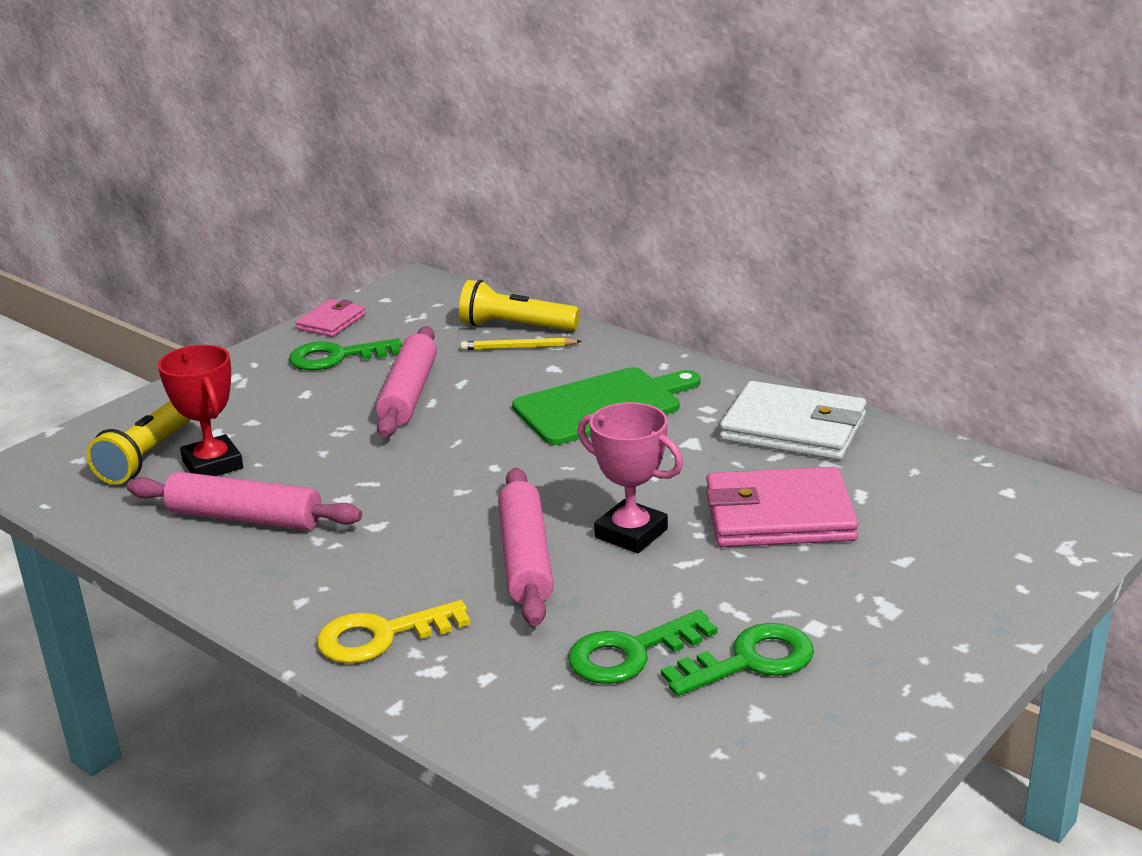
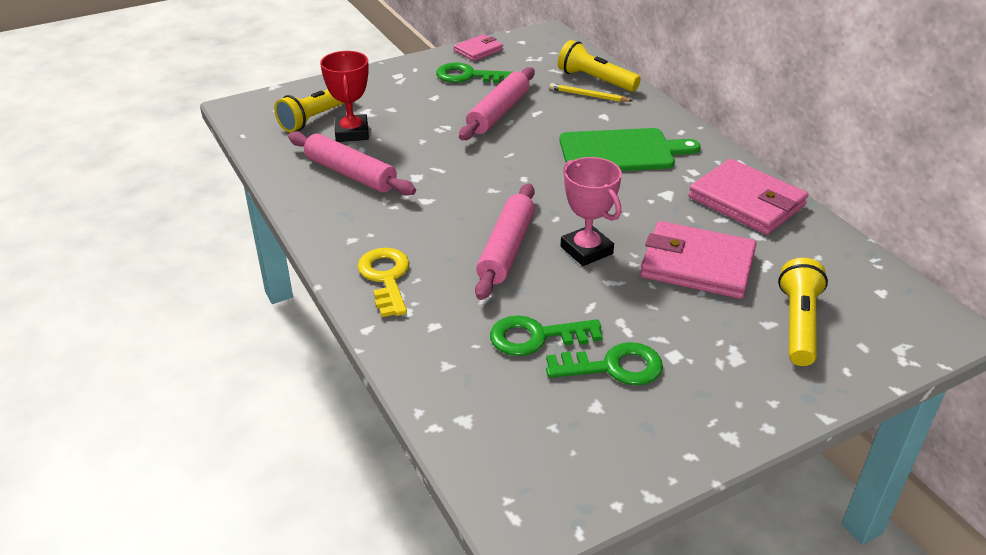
camera: 20 degrees right, 10 degrees up
yellow key [317,600,470,663] -> yellow key turned 75 degrees clockwise [357,248,410,317]
white wallet [720,381,866,460] -> pink wallet [689,159,808,235]
none -> yellow flashlight [778,258,828,366]

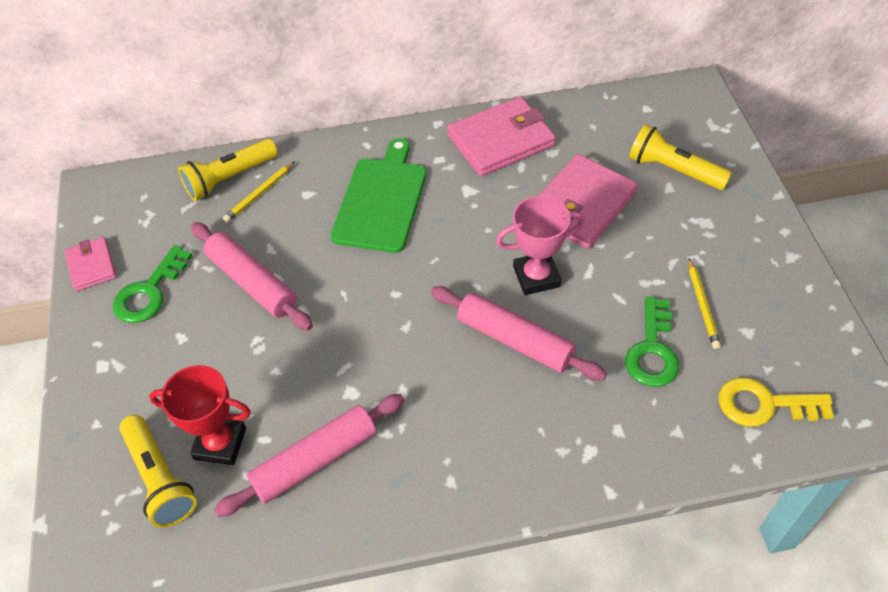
camera: 70 degrees left, 15 degrees up
yellow key [357,248,410,317] -> yellow key moved to [719,377,834,427]
green key [546,342,663,385] -> yellow pencil [688,258,721,349]

